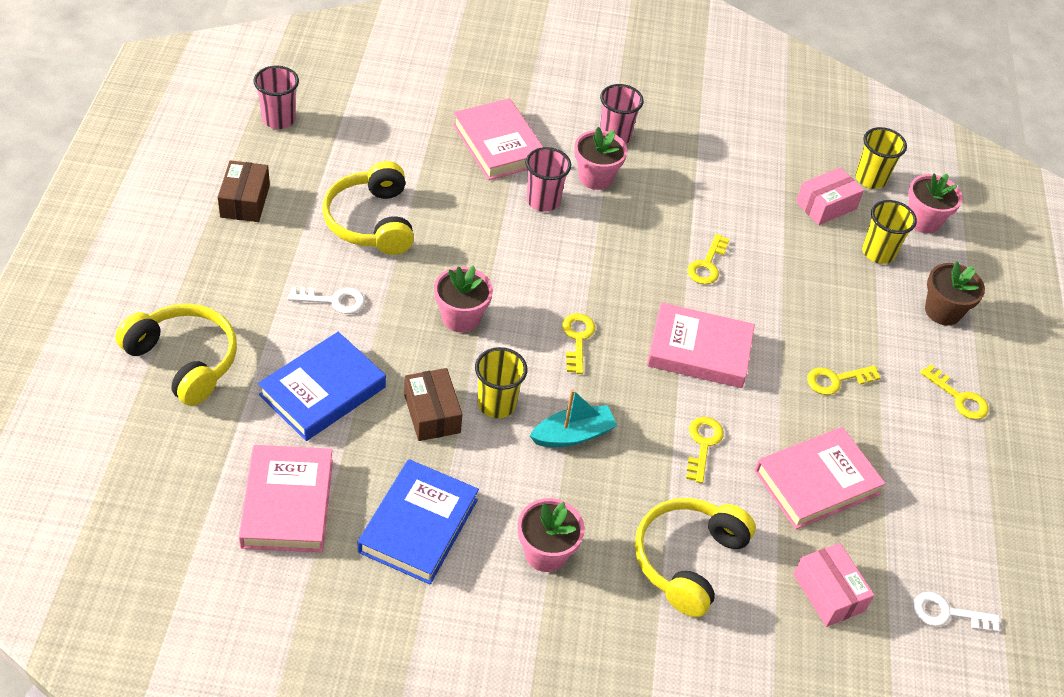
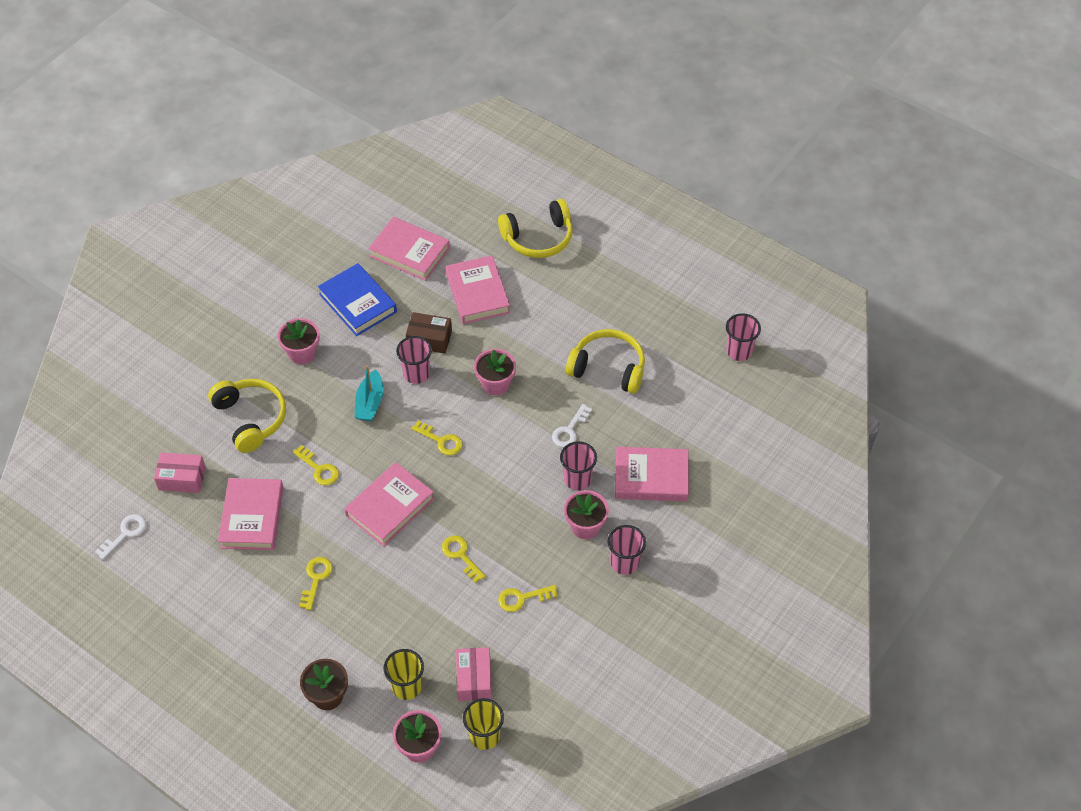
camera: 125 degrees right, 5 degrees up
brown box [218,160,270,222] -> none
blue book [258,332,386,441] -> pink book [446,255,510,324]
white key [287,287,365,314] -> white key moved to [552,404,592,447]
yellow cup [475,347,527,418] -> pink cup [396,336,432,384]
yellow key [920,364,989,420] -> yellow key moved to [498,585,558,612]

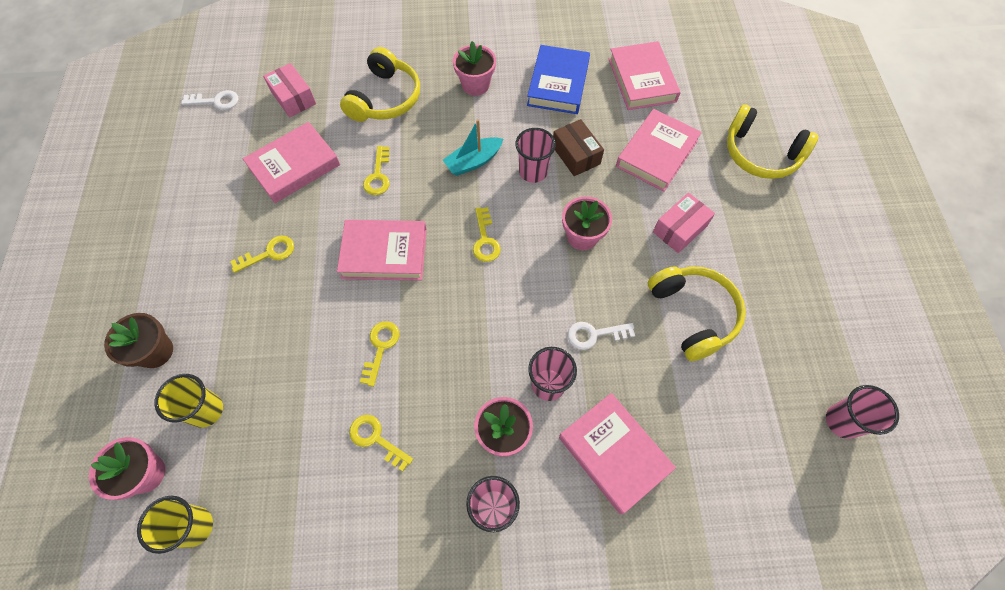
camera: 50 degrees right, 10 degrees up
pink box [456,647,492,701] -> pink box moved to [653,193,715,253]

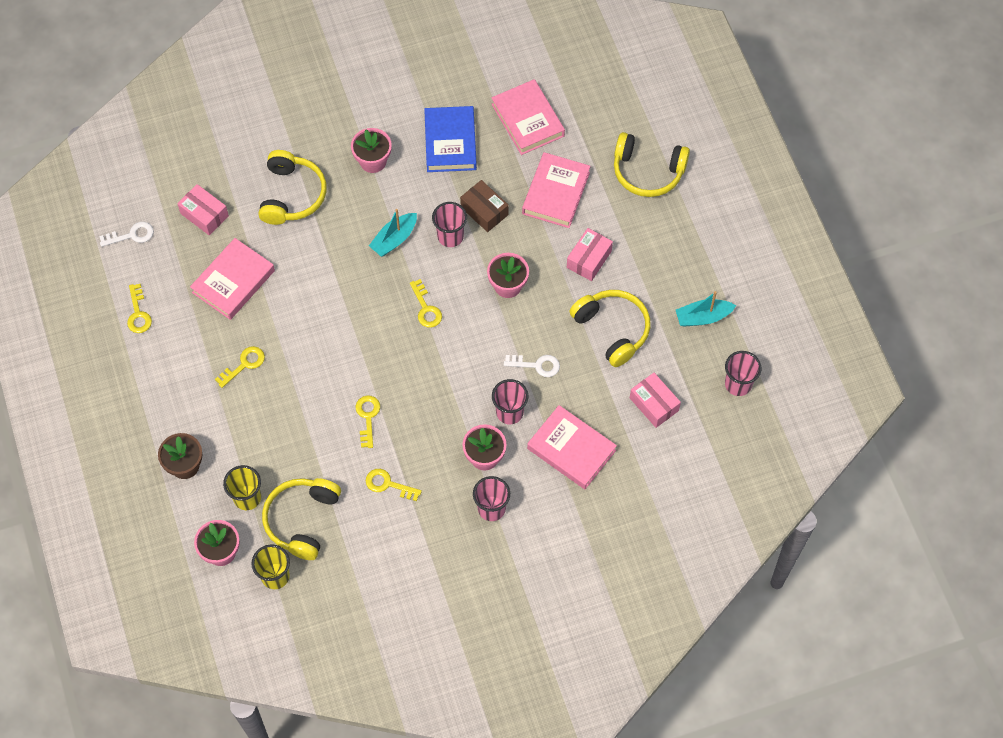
camera: 15 degrees left, 0 degrees up
pink book [337,220,427,281] -> none
yellow key [363,146,390,195] -> yellow key moved to [127,284,152,333]
white key [568,322,635,350] -> white key turned 150 degrees counterclockwise [504,355,560,377]
none -> yellow headphones [262,478,341,560]
none -> pink box [630,373,681,428]
none -> turquoise boat [676,291,736,327]

